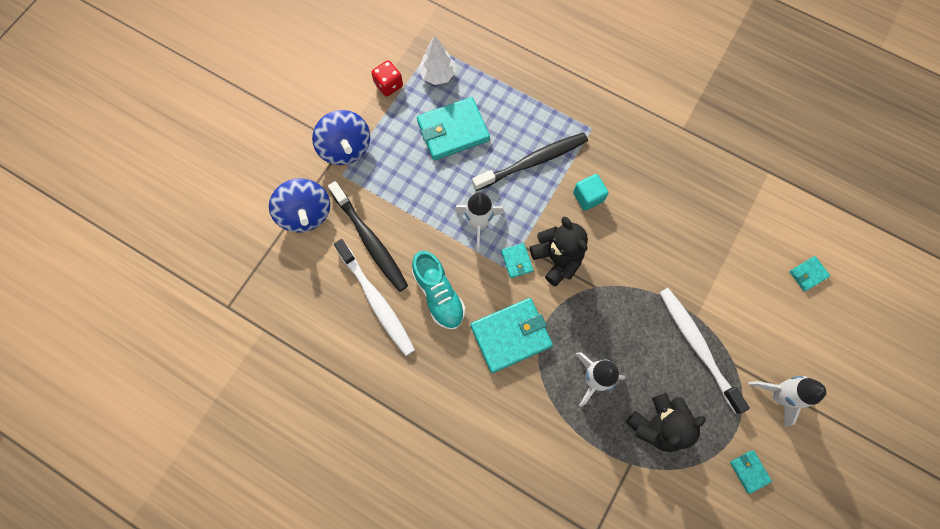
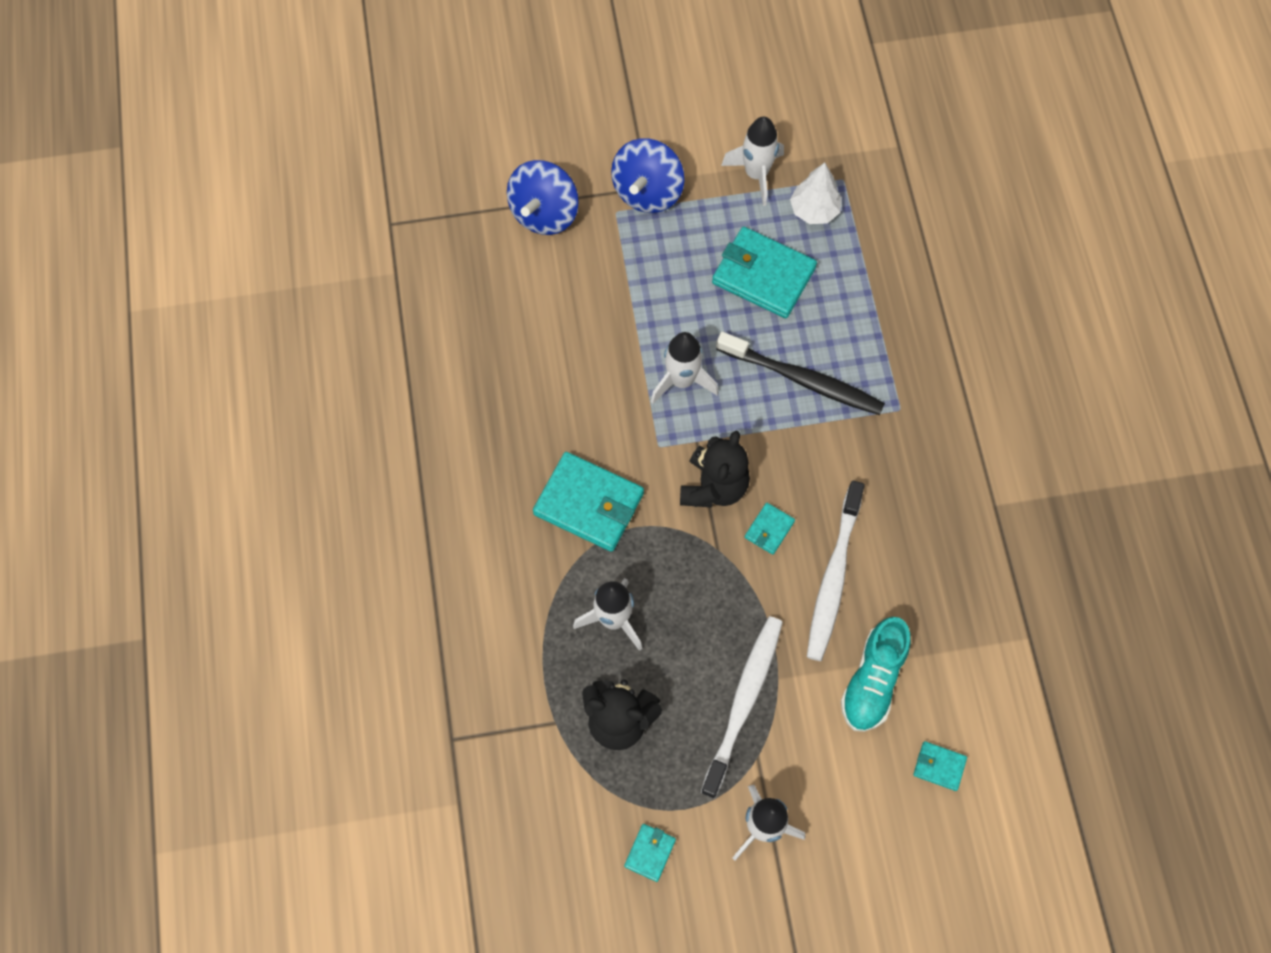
camera: 50 degrees right, 5 degrees down
black toothbrush [328,181,408,292] -> none
white toothbrush [334,239,415,356] -> white toothbrush moved to [807,481,865,661]
red dice [371,60,403,97] -> white rocket [721,117,784,206]
turquoise shoe [412,251,465,330] -> turquoise shoe moved to [841,617,911,732]
turquoise wallet [501,243,534,278] -> turquoise wallet moved to [745,503,795,555]
turquoise cube [573,174,609,211] -> none

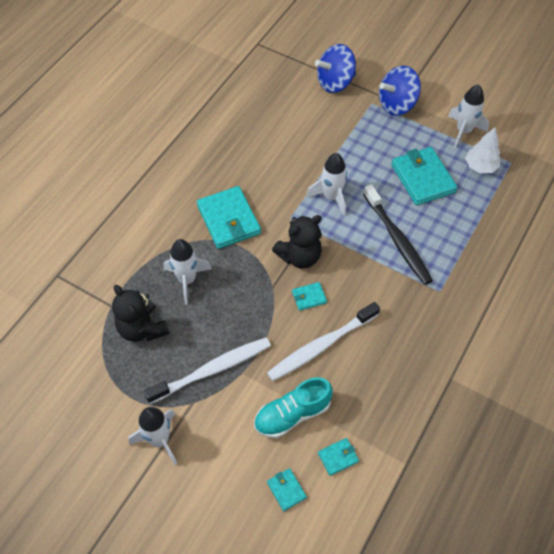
camera: 40 degrees right, 10 degrees down
turquoise wallet [624,824,676,882] -> turquoise wallet moved to [318,438,359,476]

